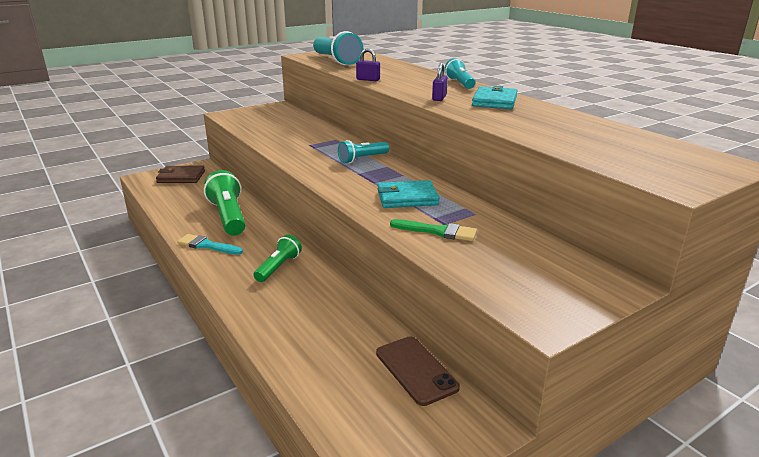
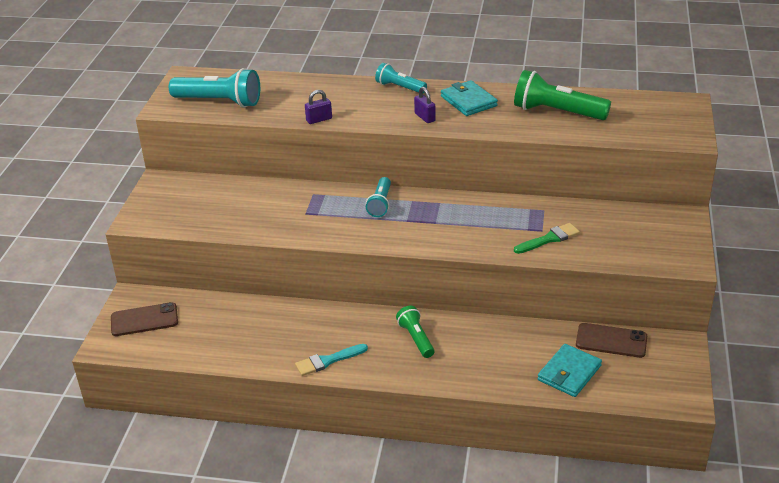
camera: 45 degrees left, 10 degrees up
brown wallet [156,166,205,183] -> brown phone [111,302,178,336]
green flashlight [204,170,245,236] -> green flashlight moved to [514,70,611,120]
turquoise wallet [377,180,440,208] -> turquoise wallet moved to [537,344,602,397]

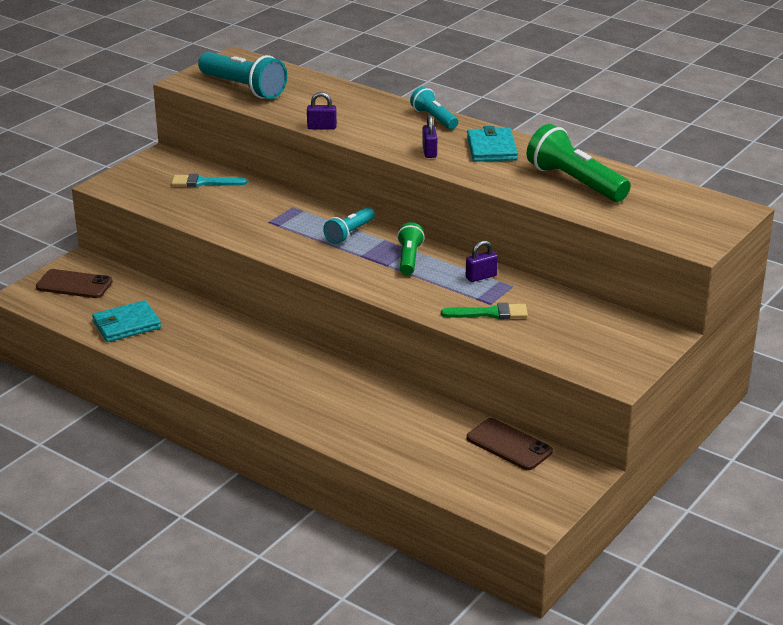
camera: 25 degrees right, 5 degrees down
turquoise brush [295,344,368,376] -> turquoise brush moved to [171,174,247,187]
green flashlight [396,306,435,358] -> green flashlight moved to [397,222,425,275]
turquoise wallet [537,344,602,397] -> turquoise wallet moved to [92,300,161,342]
none -> purple padlock [466,241,498,282]

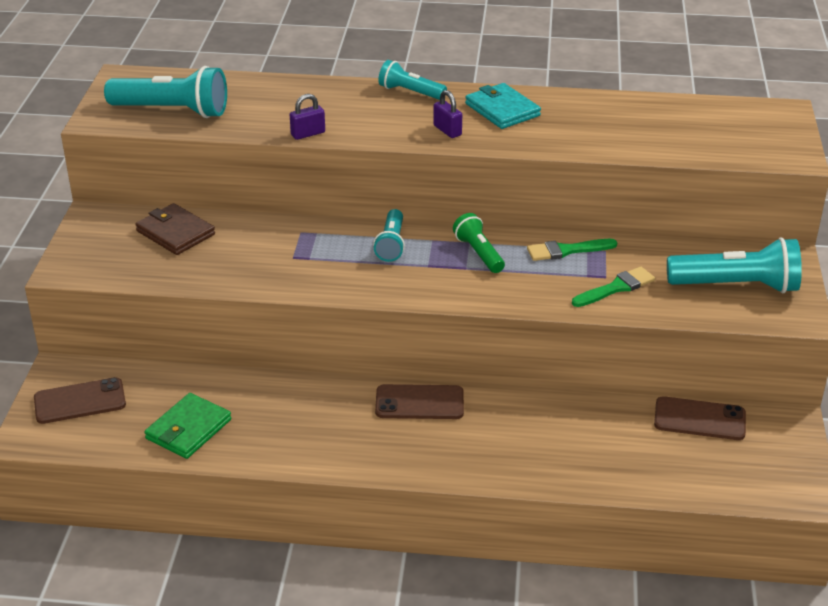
camera: 30 degrees left, 5 degrees up
turquoise wallet [92,300,161,342] -> green wallet [144,393,231,459]
turquoise brush [171,174,247,187] -> brown wallet [135,203,215,255]
purple padlock [466,241,498,282] -> green brush [527,239,617,261]
green flashlight [527,124,631,202] -> none
none -> brown phone [375,384,464,419]
none -> turquoise flashlight [667,238,802,293]

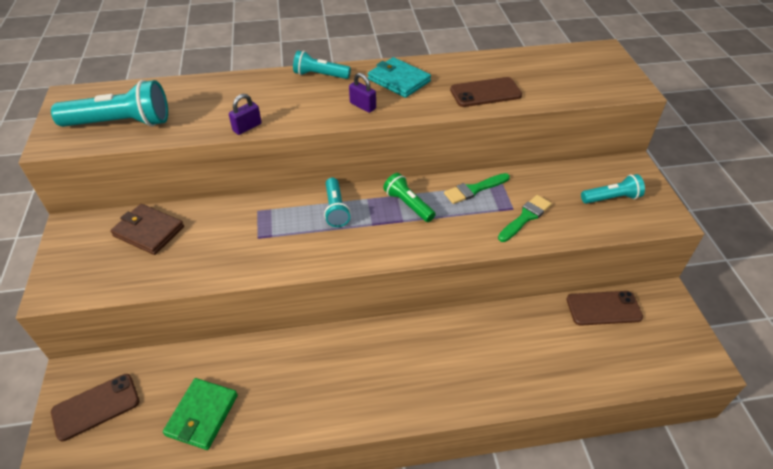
camera: 15 degrees left, 10 degrees up
brown phone [375,384,464,419] -> brown phone moved to [450,77,522,107]
turquoise flashlight [667,238,802,293] -> turquoise flashlight [581,174,645,204], size x0.58

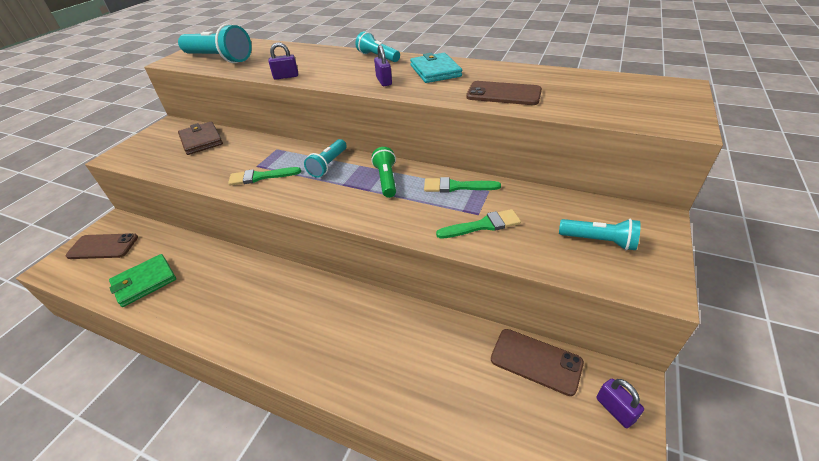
camera: 35 degrees right, 5 degrees down
none -> green brush [228,167,301,185]
none -> purple padlock [596,379,644,428]

